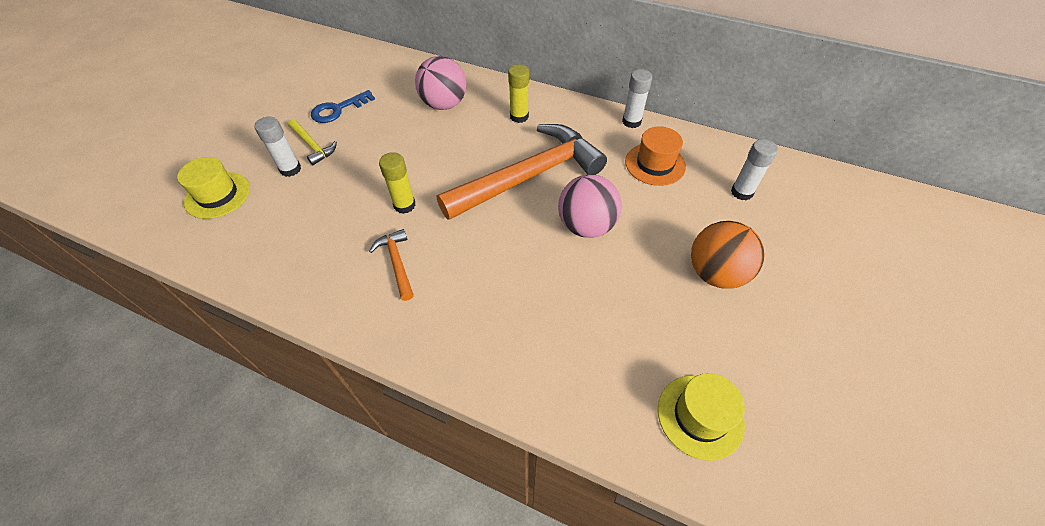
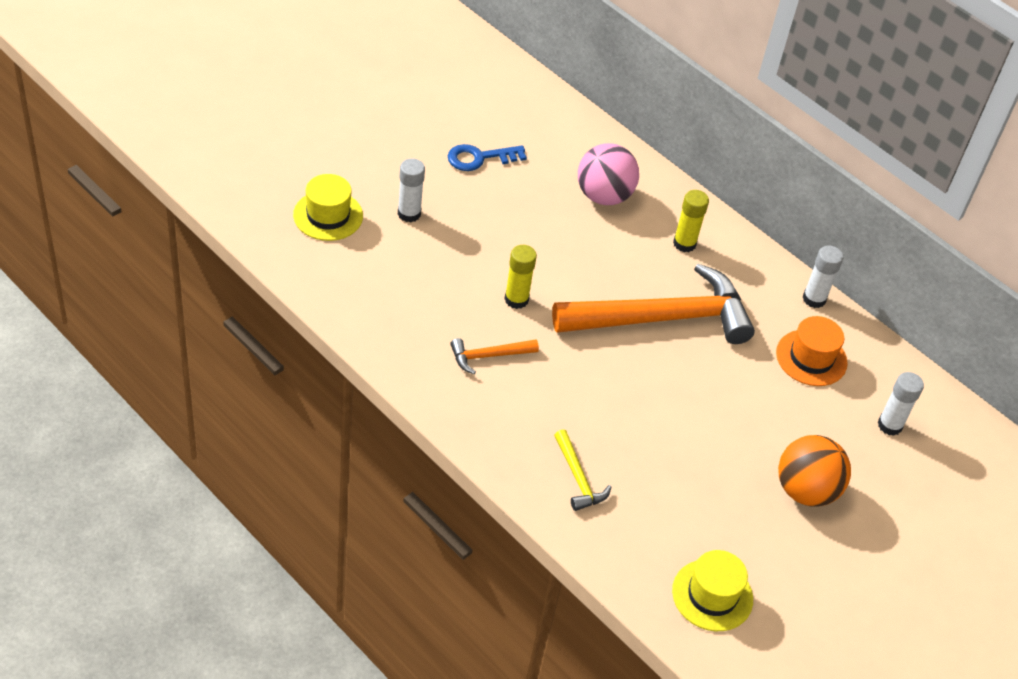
camera: 15 degrees right, 5 degrees down
yellow hammer [288,119,337,165] -> yellow hammer moved to [554,430,612,511]
orange hammer [369,229,414,301] -> orange hammer turned 105 degrees counterclockwise [450,338,539,374]
pink ball [558,174,622,238] -> none

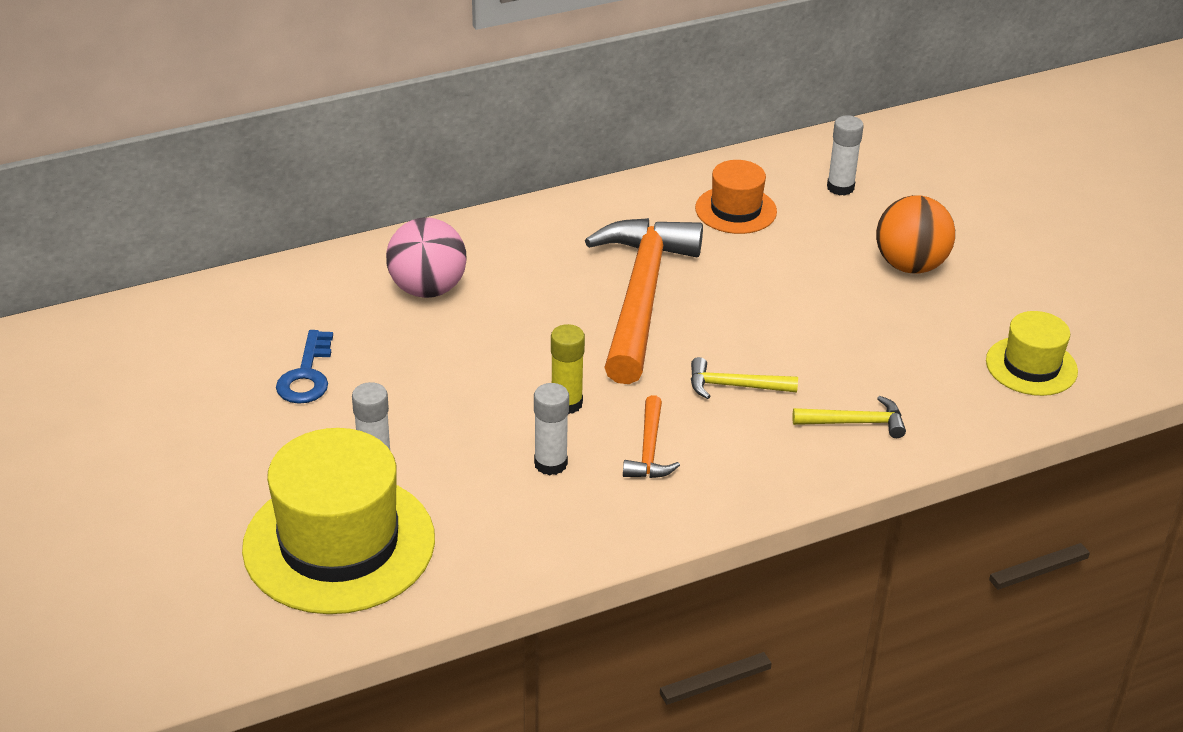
camera: 65 degrees left, 10 degrees down
yellow hat [293,174,363,241] -> yellow hat [242,428,435,614], size x1.86
yellow glue stick [673,190,709,252] -> none
white glue stick [802,246,843,308] -> white glue stick moved to [534,383,569,475]
none -> yellow hammer [691,357,798,399]

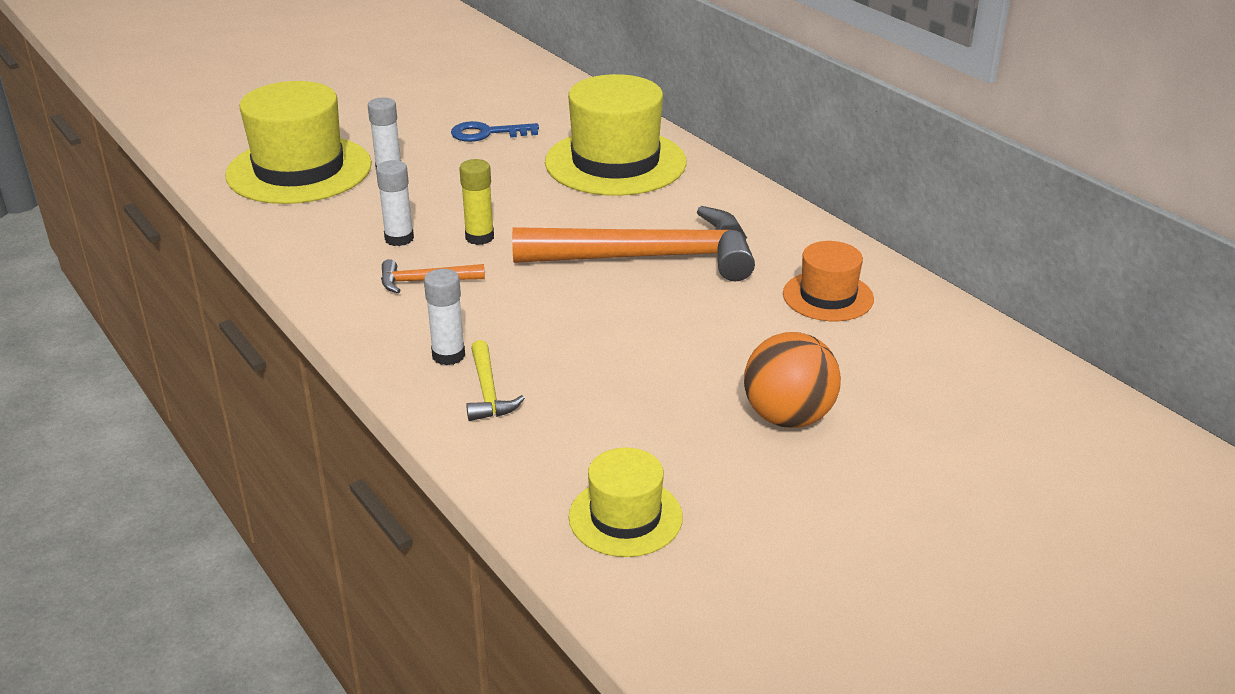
camera: 80 degrees right, 5 degrees down
pink ball [386,217,467,298] -> yellow hat [545,74,687,196]
yellow hammer [691,357,798,399] -> none
white glue stick [827,115,864,196] -> white glue stick moved to [424,269,465,365]

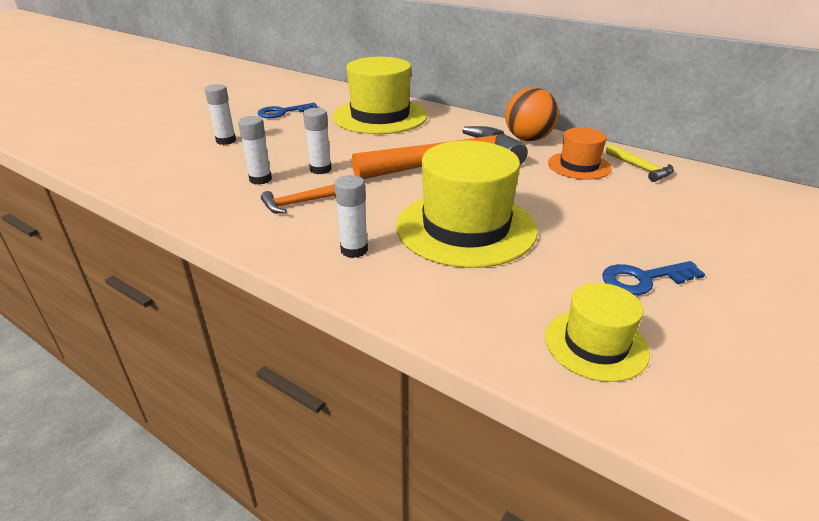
camera: 20 degrees left, 0 degrees up
yellow hat [225,81,372,204] -> yellow hat moved to [396,140,538,268]
yellow glue stick [459,159,494,245] -> white glue stick [303,108,332,174]
yellow hammer [466,340,525,421] -> yellow hammer moved to [606,144,674,182]
orange ball [744,332,841,428] -> orange ball moved to [505,87,559,141]
none -> blue key [602,261,705,295]

